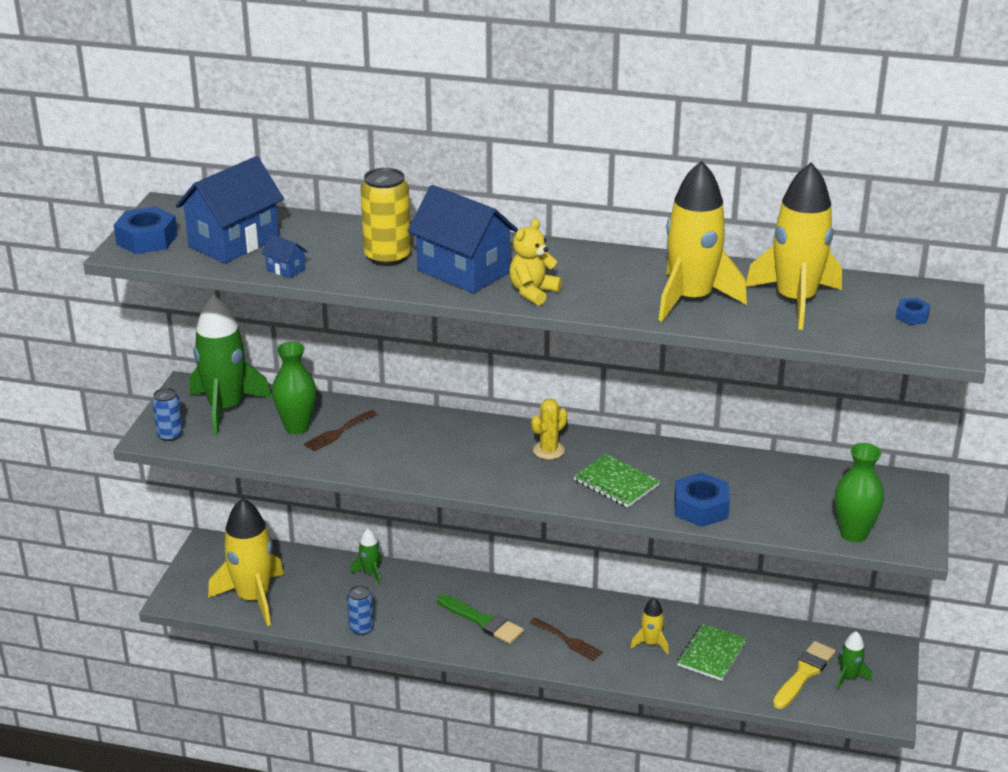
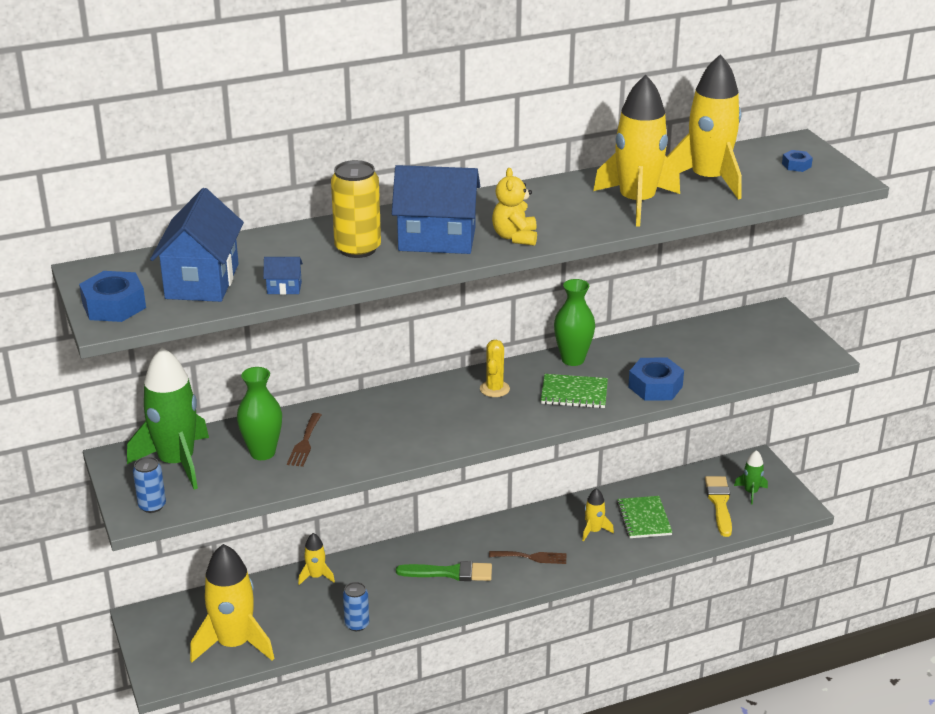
camera: 35 degrees left, 0 degrees up
green rocket [350,529,382,585] -> yellow rocket [298,533,335,585]
green vase [835,443,884,542] -> green vase moved to [554,279,595,366]

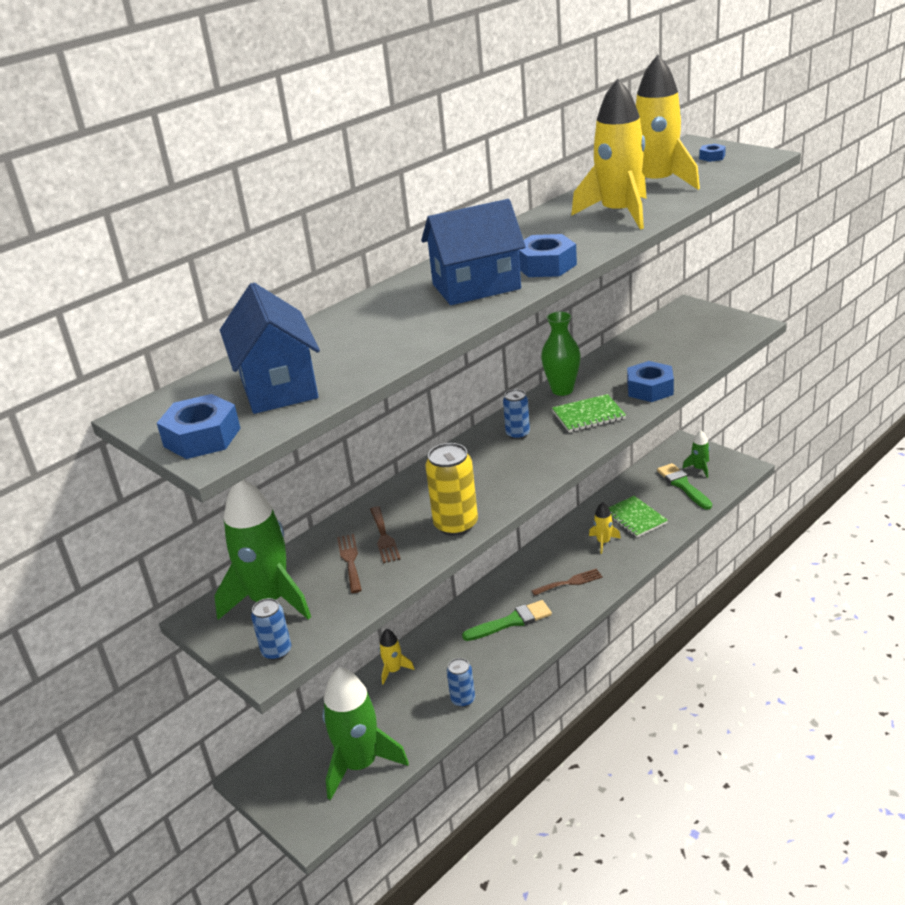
camera: 20 degrees left, 0 degrees up
yellow rocket [190,544,274,663] -> green rocket [322,667,409,800]
green vase [237,367,282,460] -> brown fork [337,534,362,593]
blue house [263,257,303,295] -> none
yellow can [331,160,381,258] -> yellow can moved to [425,443,478,536]
yellow cactus [480,340,510,397] -> blue can [503,389,530,440]
yellow teddy bear [492,168,537,246] -> blue nut [519,234,577,277]
yellow brush [705,476,732,537] -> green brush [657,463,712,510]

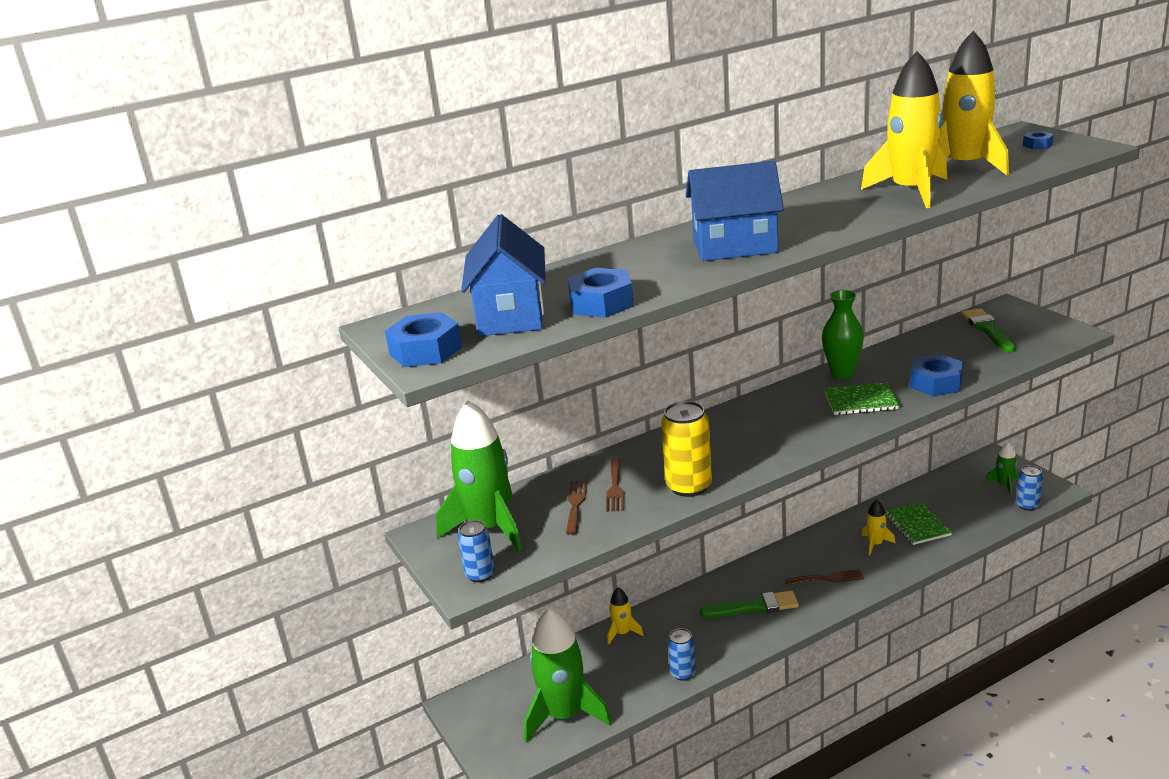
camera: 15 degrees right, 5 degrees down
blue can [503,389,530,440] -> blue can moved to [1016,465,1043,511]
blue nut [519,234,577,277] -> blue nut moved to [568,268,634,318]
green brush [657,463,712,510] -> green brush moved to [961,308,1016,353]

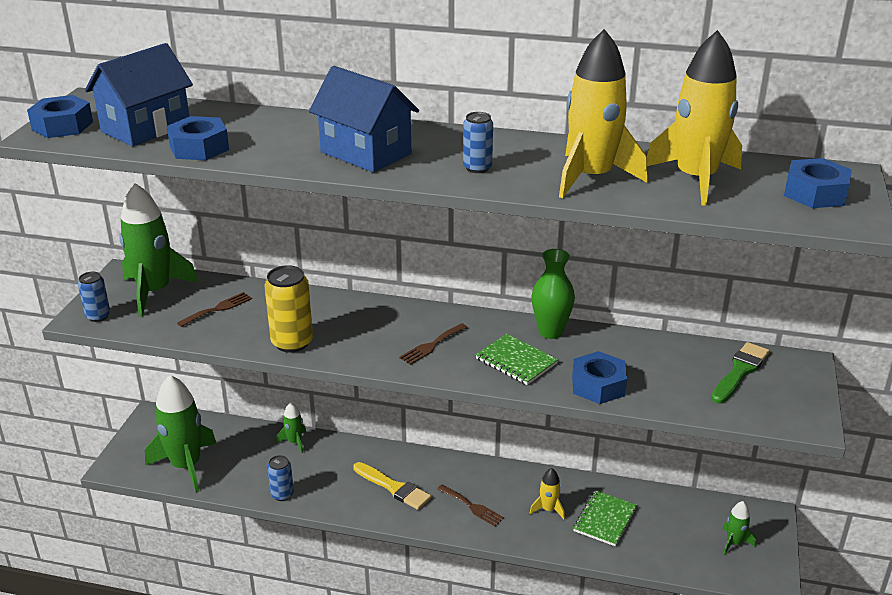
camera: 40 degrees right, 5 degrees up
brown fork [606,458,624,512] -> brown fork moved to [399,323,468,365]
yellow rocket [608,587,643,645] -> green rocket [276,402,306,453]
green brush [700,590,799,618] -> yellow brush [353,462,431,510]
blue can [1016,465,1043,511] -> blue can moved to [463,112,493,173]
blue nut [1023,131,1054,149] -> blue nut [784,158,852,208], size x1.90

